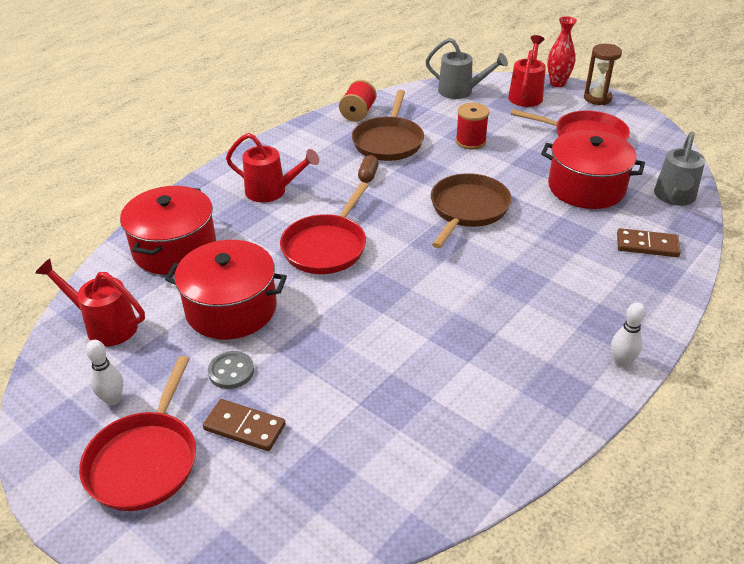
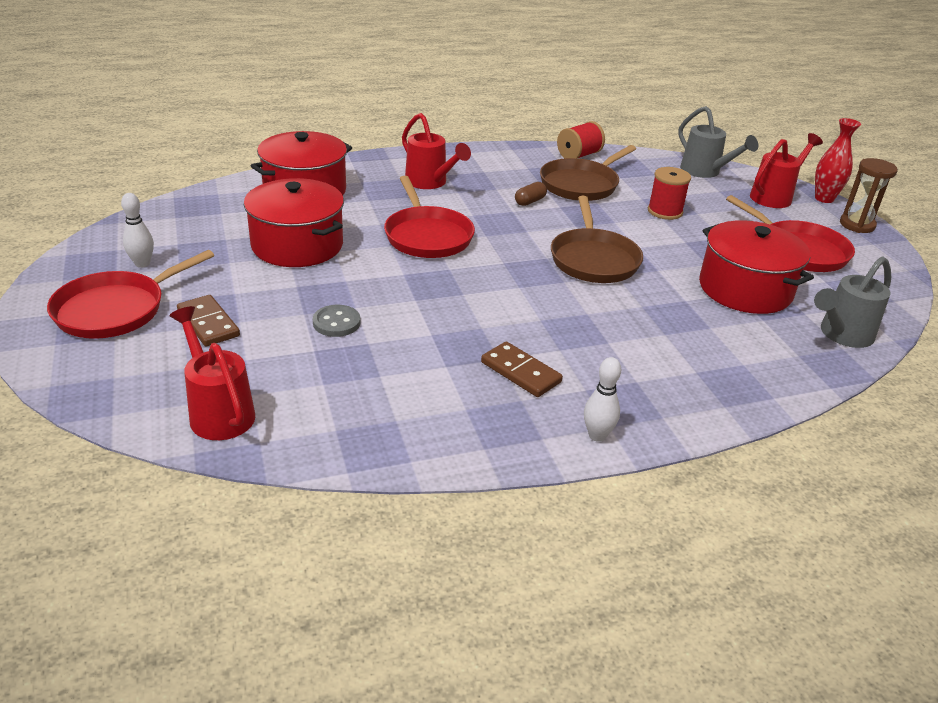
camera: 30 degrees right, 5 degrees down
red watering can [35,259,145,346] -> red watering can moved to [169,306,255,440]
grey button [208,351,254,389] -> grey button moved to [313,305,360,337]
red pan [280,182,369,274] -> red pan turned 75 degrees counterclockwise [384,176,475,258]
brown pan [431,173,512,248] -> brown pan turned 120 degrees clockwise [551,196,643,283]
brown domino [617,228,681,257] -> brown domino moved to [481,342,563,397]

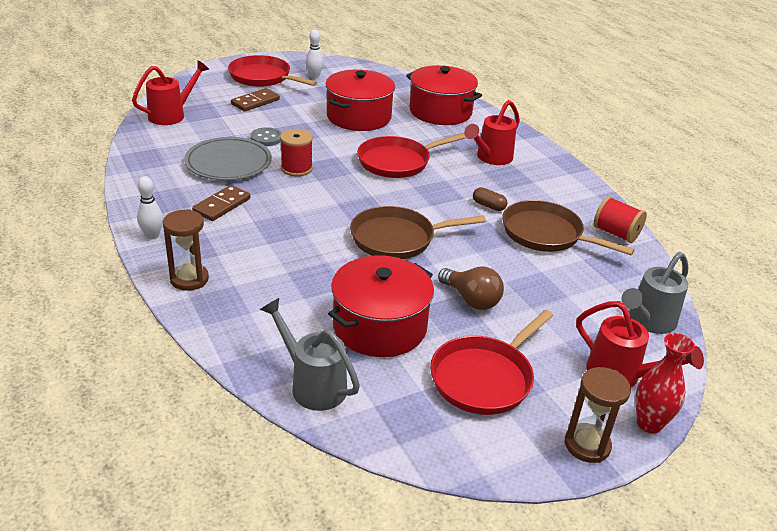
camera: 80 degrees right, 0 degrees up
red spool [648,167,691,220] -> red spool moved to [280,129,313,176]
none -> brown hourglass [163,209,209,291]
none -> grey plate [184,137,272,180]
none -> brown light bulb [438,267,504,310]

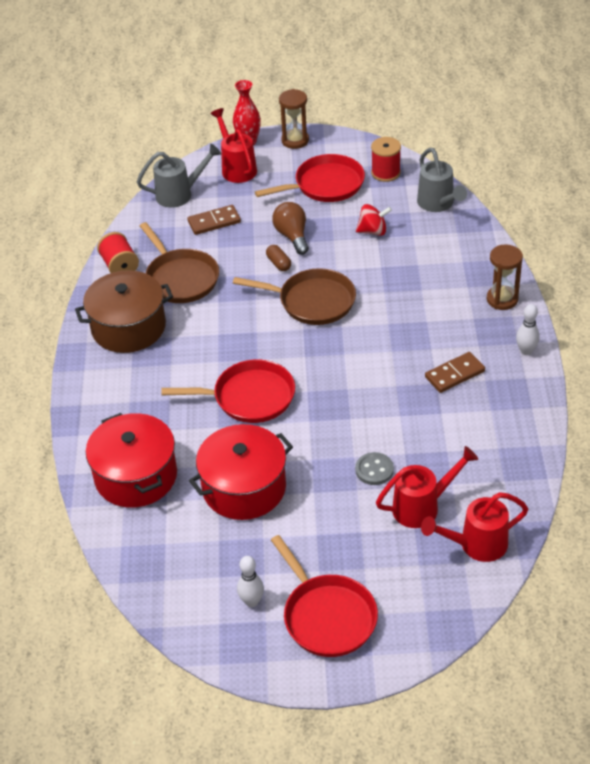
camera: 150 degrees left, 10 degrees up
grey plate [184,137,272,180] -> none
brown domino [231,88,280,112] -> brown domino moved to [187,205,241,235]
red spool [280,129,313,176] -> red spool moved to [371,137,401,182]
red pot [328,256,434,357] -> red spinning top [356,204,392,236]
red watering can [464,100,520,165] -> red watering can moved to [376,446,478,528]
brown capsule [473,187,507,211] -> brown capsule moved to [266,245,291,271]
none -> brown pot [75,270,173,353]

